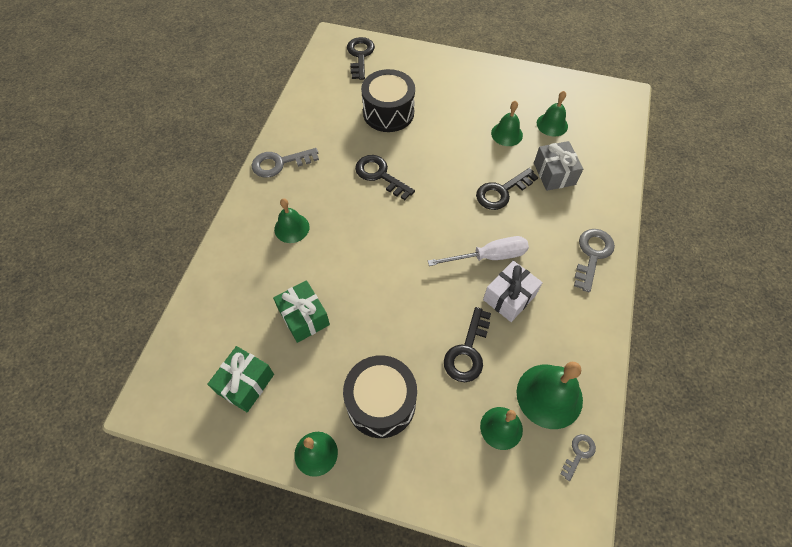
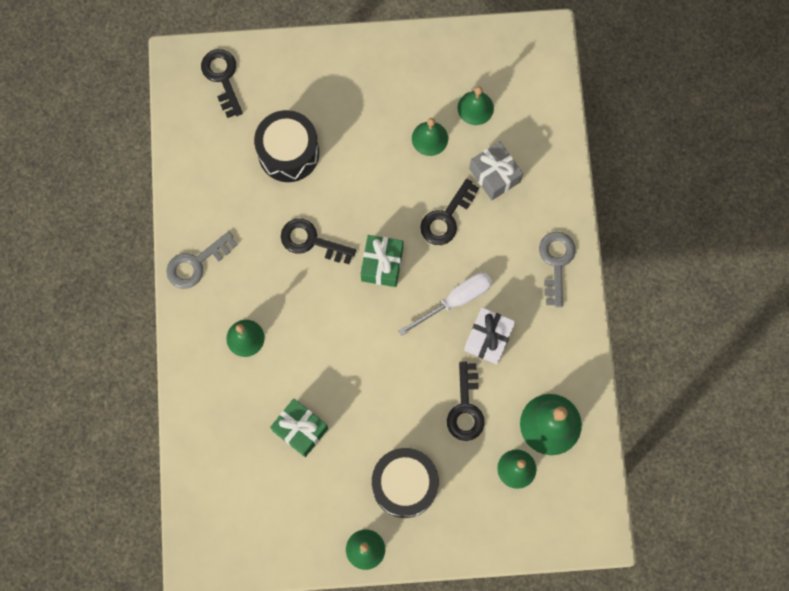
camera: 20 degrees left, 15 degrees up
green gift [207,346,274,412] -> green gift moved to [360,235,403,287]
grey key [560,434,596,481] -> none

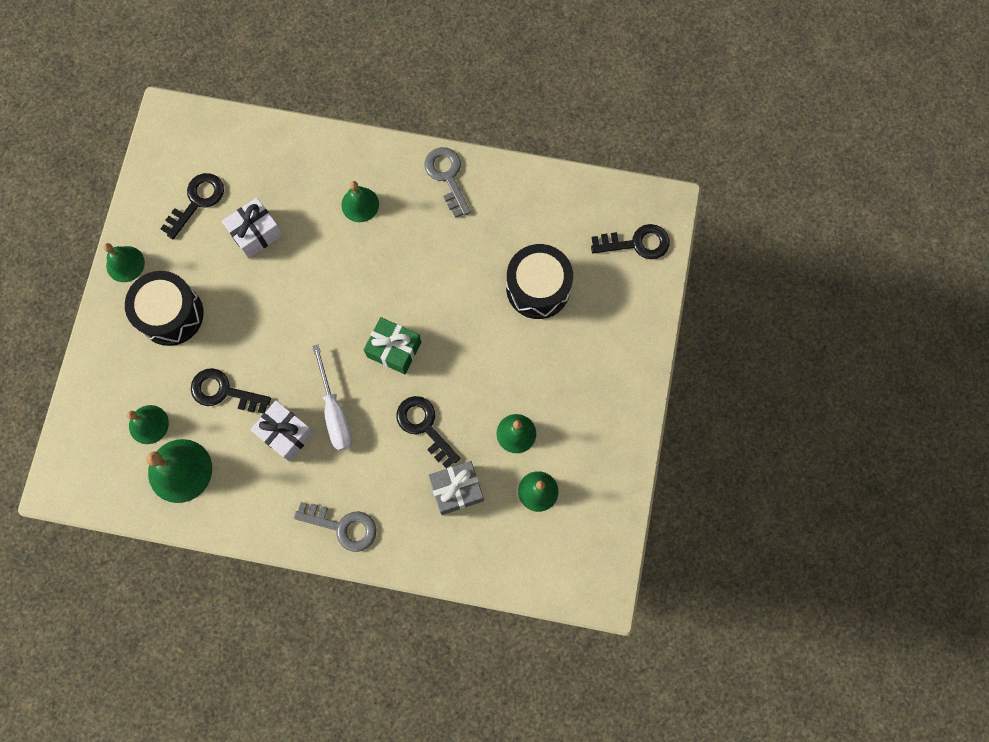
camera: 105 degrees right, 0 degrees up
green gift [270,399,328,457] -> white gift [222,198,283,258]
black key [281,218,356,264] -> black key moved to [160,173,224,239]

